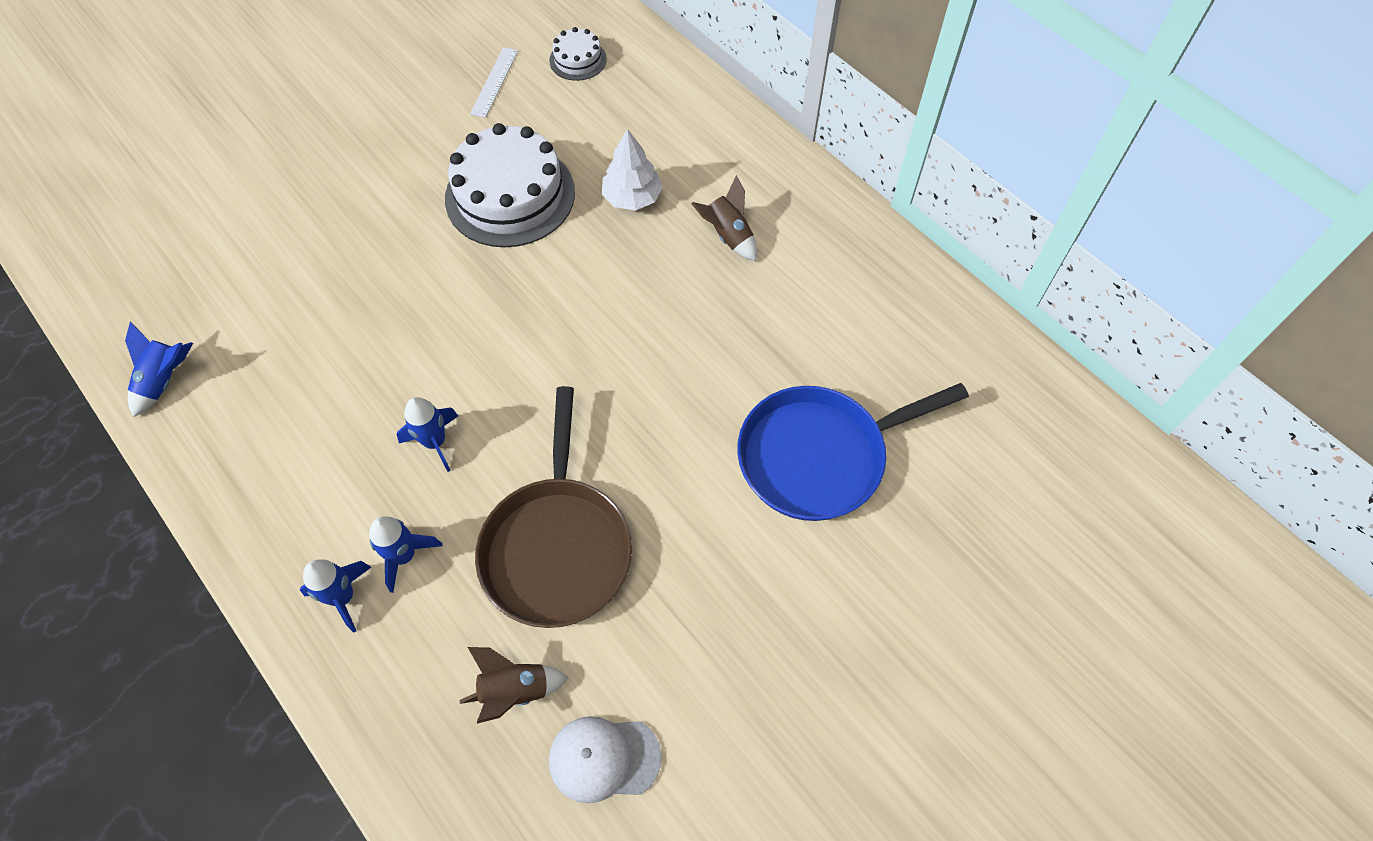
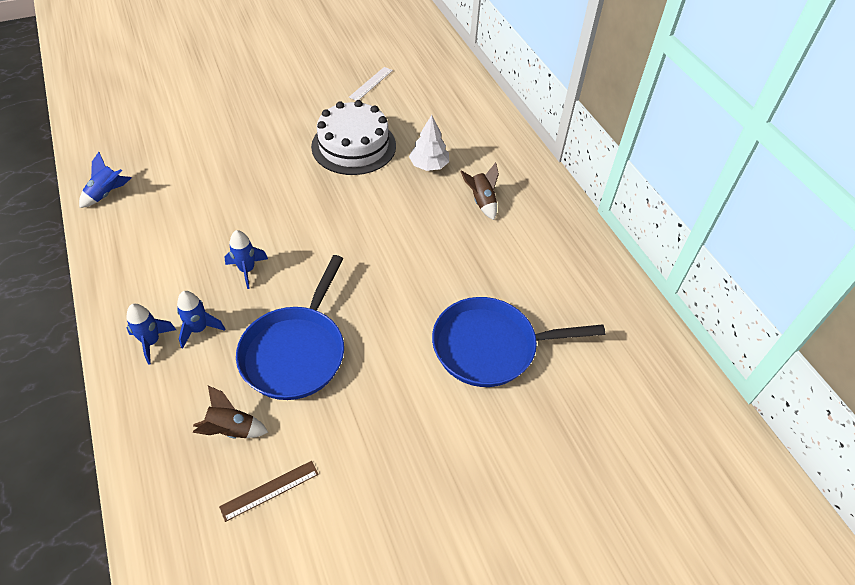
camera: 15 degrees right, 10 degrees down
brown pan [475,386,632,628] -> blue pan [236,255,344,400]
white cake [549,27,607,81] -> none
white cap [549,716,662,803] -> brown ruler [219,461,319,522]

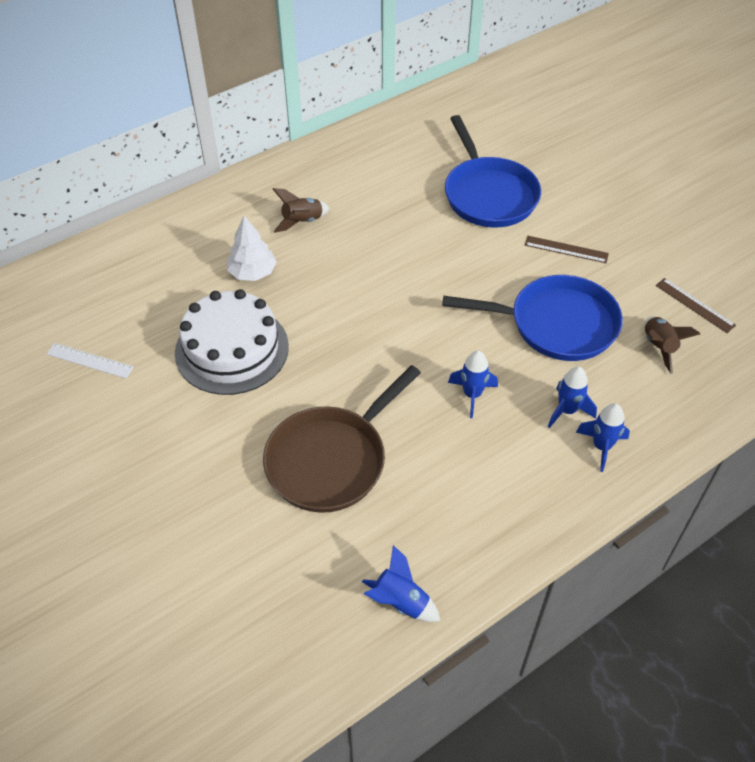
camera: 100 degrees left, 0 degrees up
none -> brown pan [263,365,421,513]
none -> brown ruler [525,236,609,263]

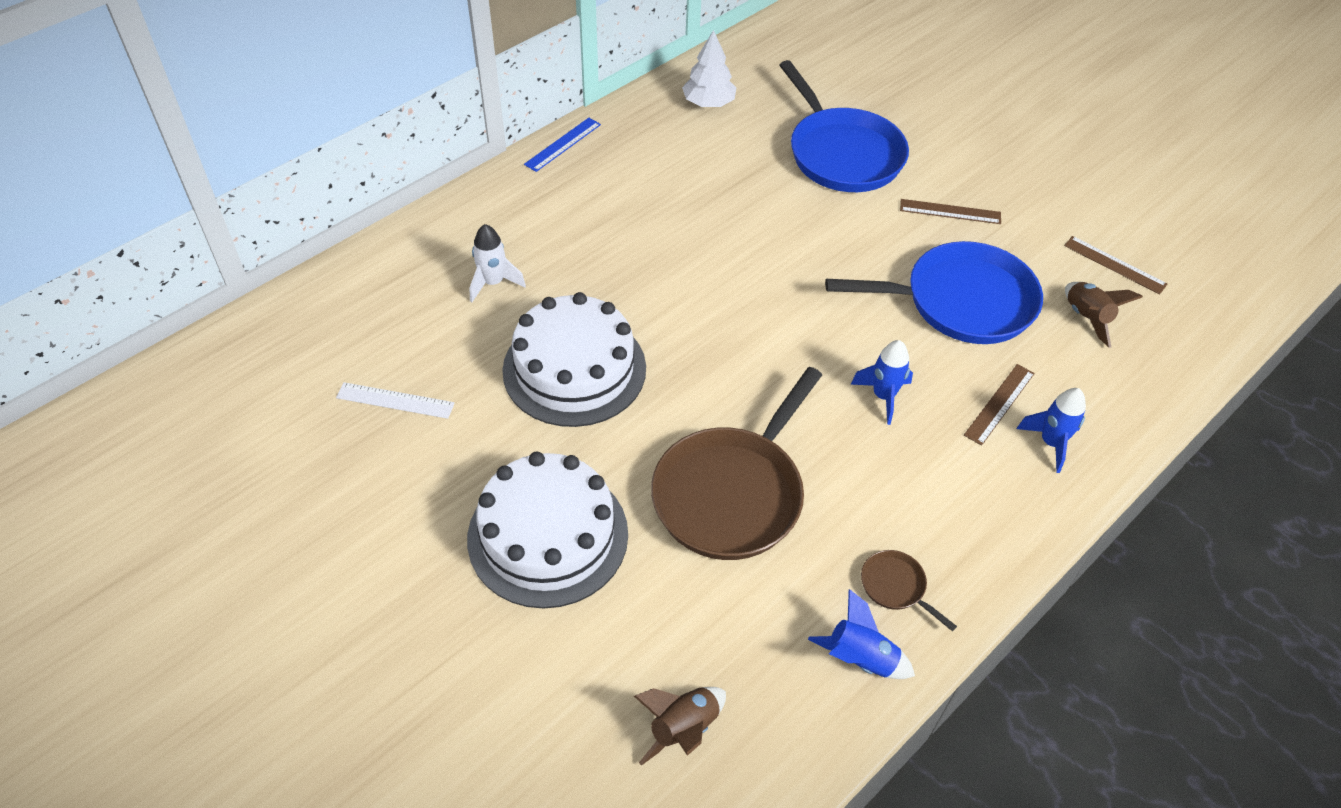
camera: 10 degrees left, 0 degrees up
white tree [227,216,277,281] -> white tree moved to [682,30,736,107]
brown rocket [273,188,330,233] -> brown rocket moved to [634,687,726,766]
blue rocket [548,367,597,428] -> brown ruler [964,364,1035,446]
none -> white cake [467,452,628,609]
none -> white rocket [469,224,526,302]
none -> blue ruler [524,118,601,172]
none -> brown pan [861,550,957,631]

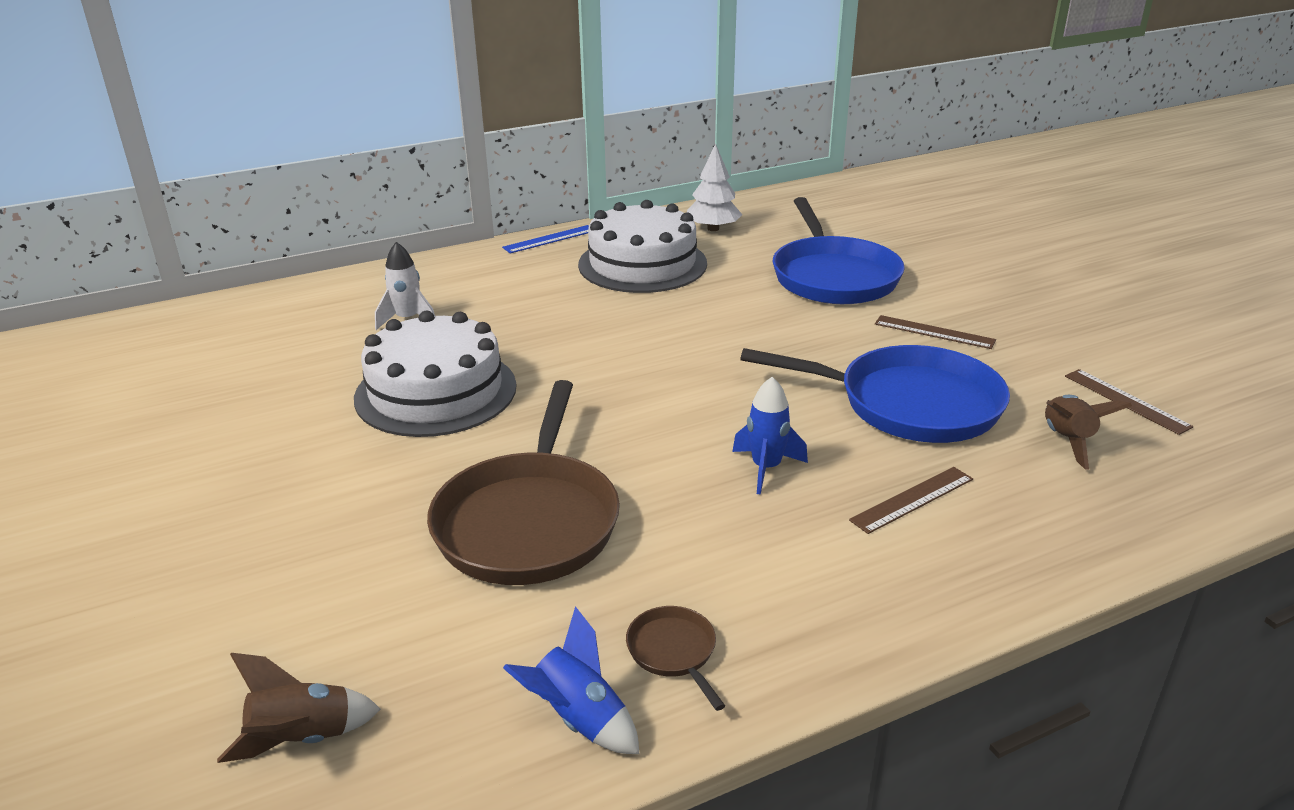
camera: 20 degrees right, 20 degrees down
white ruler [336,382,455,419] -> none
white cake [467,452,628,609] -> white cake moved to [578,200,707,293]
brown pan [651,367,822,560] -> brown pan turned 45 degrees counterclockwise [427,380,620,585]
blue rocket [1017,388,1086,473] -> none

